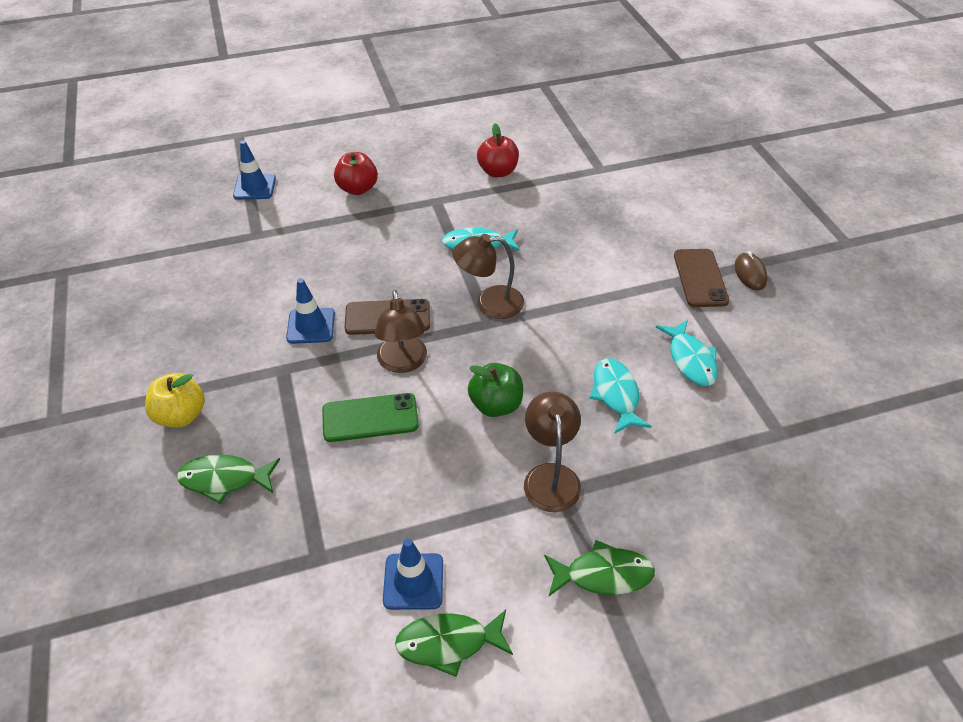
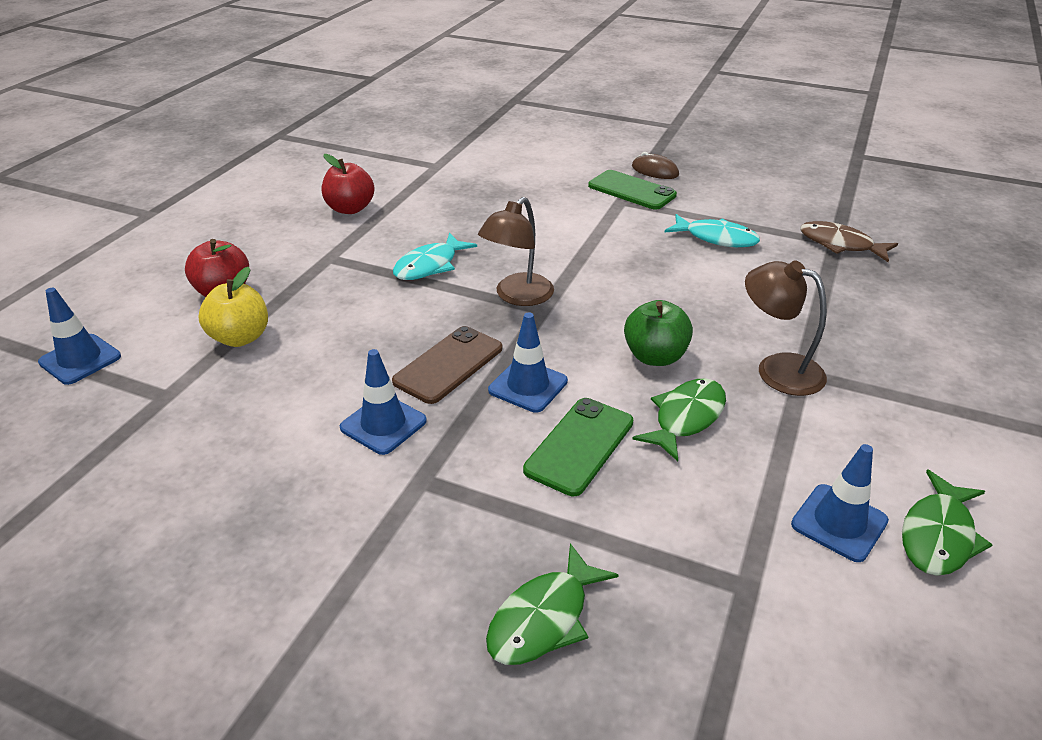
camera: 50 degrees left, 10 degrees down
yellow apple [145,373,205,428] -> yellow apple moved to [198,267,268,347]
brown lamp [375,290,427,373] -> blue traffic cone [488,312,568,413]
green fish [544,540,655,596] -> green fish moved to [632,378,726,461]
turquoise fish [589,358,652,434] -> none
brown phone [674,249,729,307] -> green phone [588,170,677,210]
none -> brown fish [800,221,898,262]

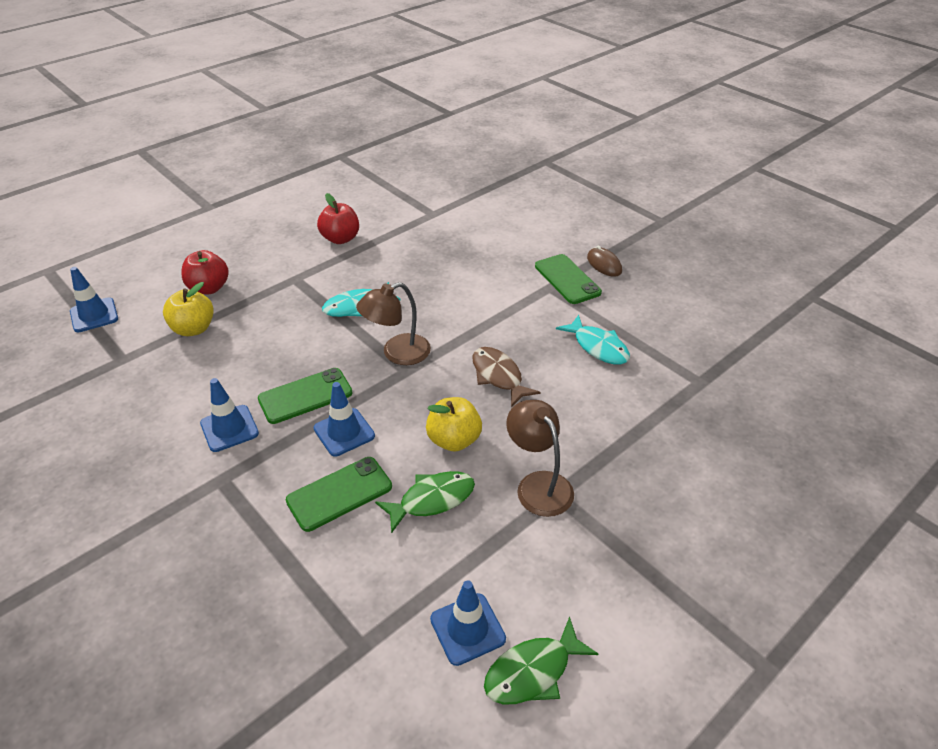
camera: 25 degrees right, 5 degrees up
brown phone [392,326,502,404] -> green phone [258,368,352,424]
green fish [486,543,618,665] -> none
green apple [624,300,693,366] -> yellow apple [426,397,482,452]
brown fish [800,221,898,262] -> brown fish moved to [472,347,541,407]

